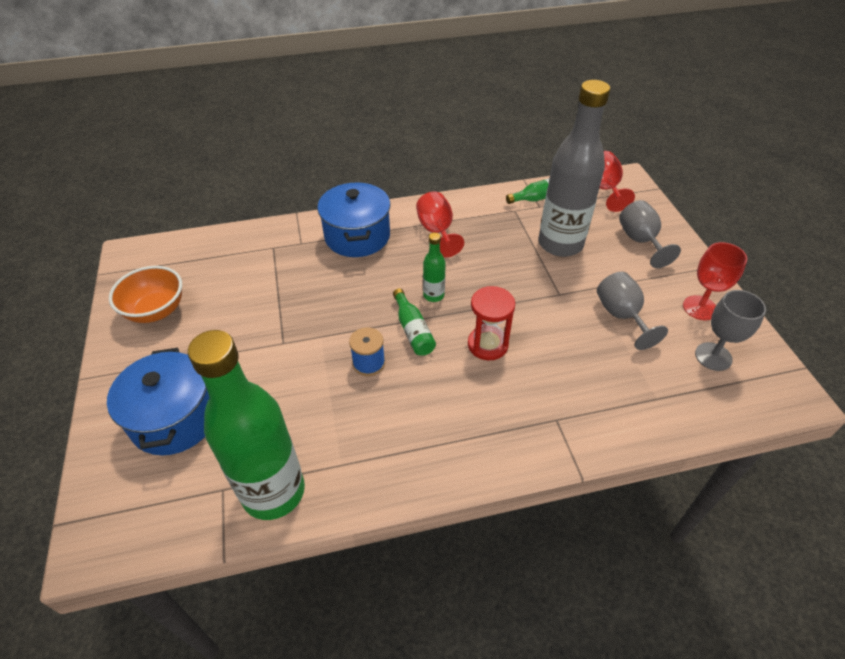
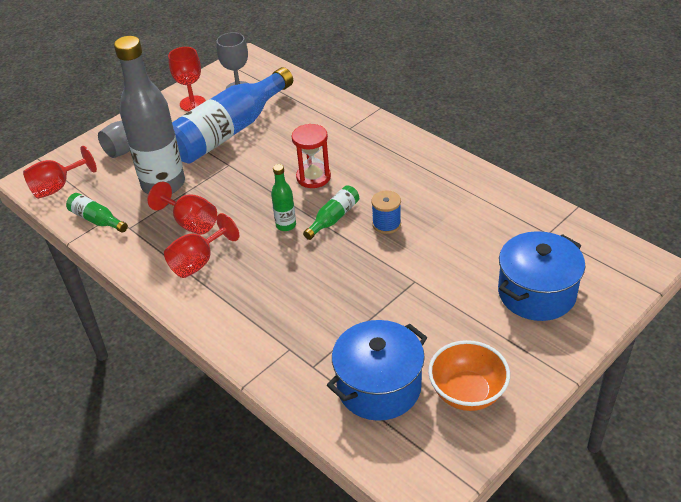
camera: 120 degrees left, 5 degrees down
green bottle [188,330,305,520] -> none
blue pot [317,182,390,257] -> blue pot moved to [327,320,427,421]
grey goblet [597,272,668,350] -> blue bottle [172,67,293,163]
none -> red goblet [147,181,217,235]

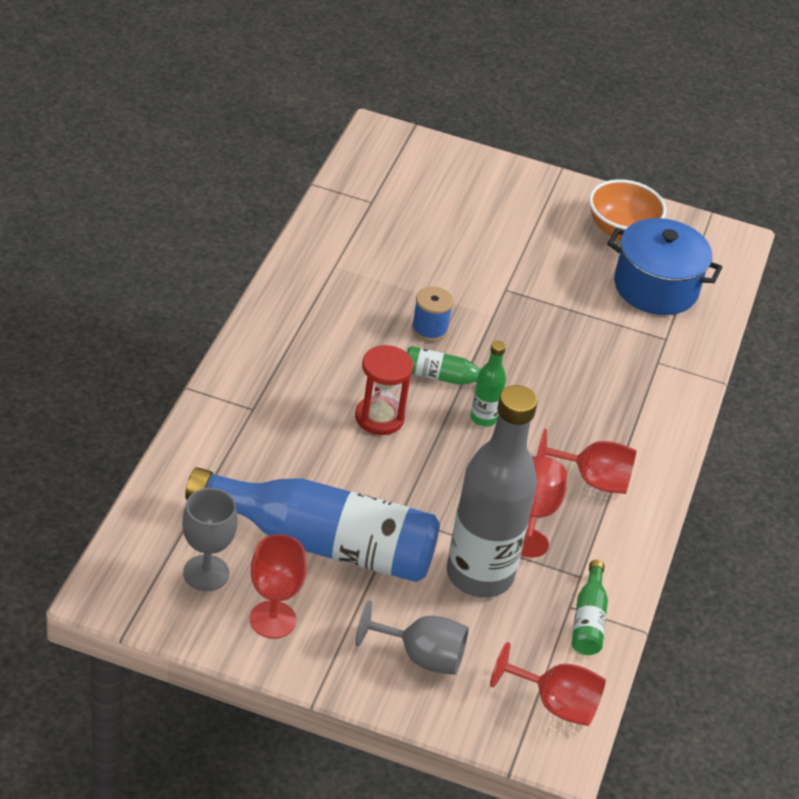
camera: 125 degrees left, 0 degrees up
blue pot [498,231,585,321] -> none

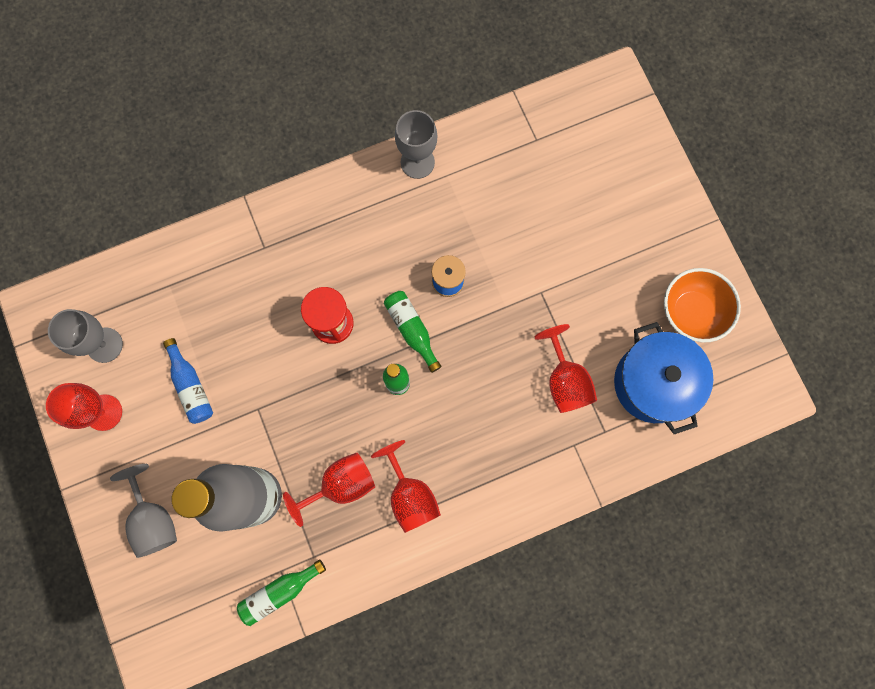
camera: 55 degrees right, 35 degrees up
blue bottle [185,467,440,582] -> blue bottle [163,338,213,424], size x0.43
red goblet [490,642,606,726] -> red goblet moved to [535,324,597,413]
none -> grey goblet [395,110,437,179]

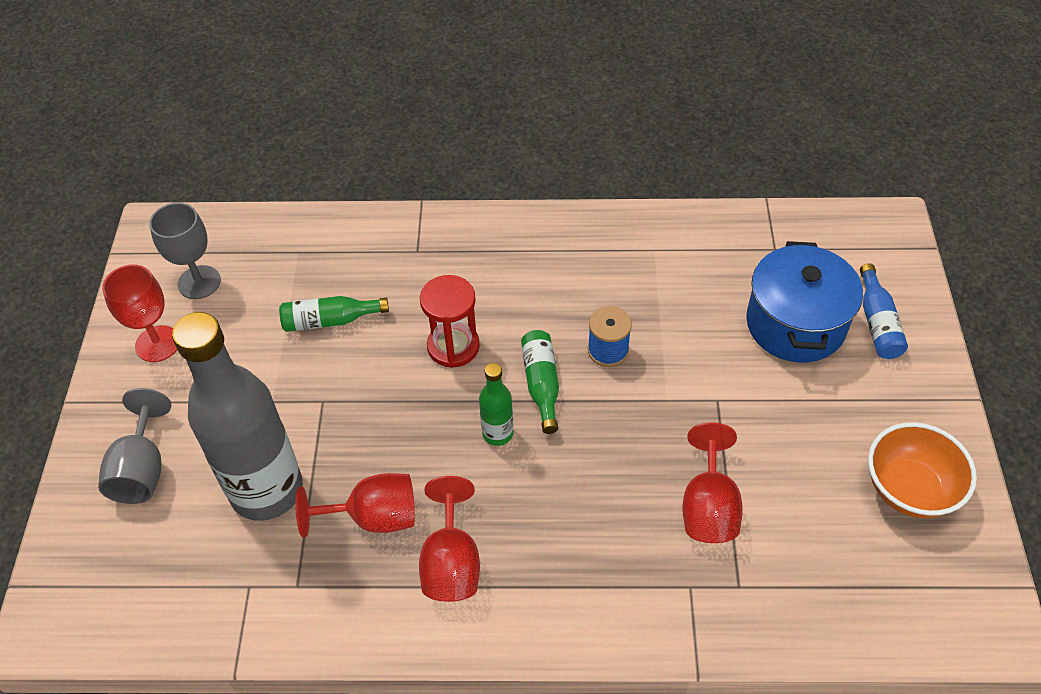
camera: 25 degrees right, 25 degrees down
blue bottle [163,338,213,424] -> blue bottle moved to [860,263,908,359]
green bottle [237,560,326,626] -> green bottle moved to [279,296,389,332]
grey goblet [395,110,437,179] -> none
blue pot [614,322,713,434] -> blue pot moved to [746,241,863,363]

